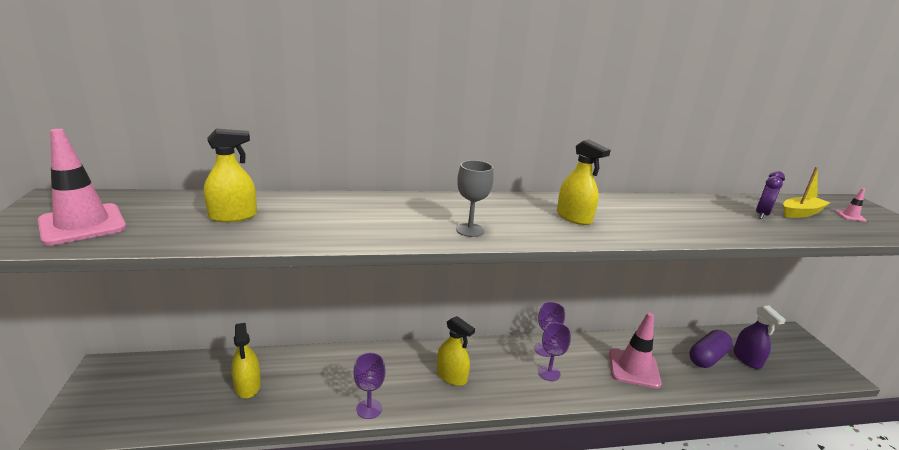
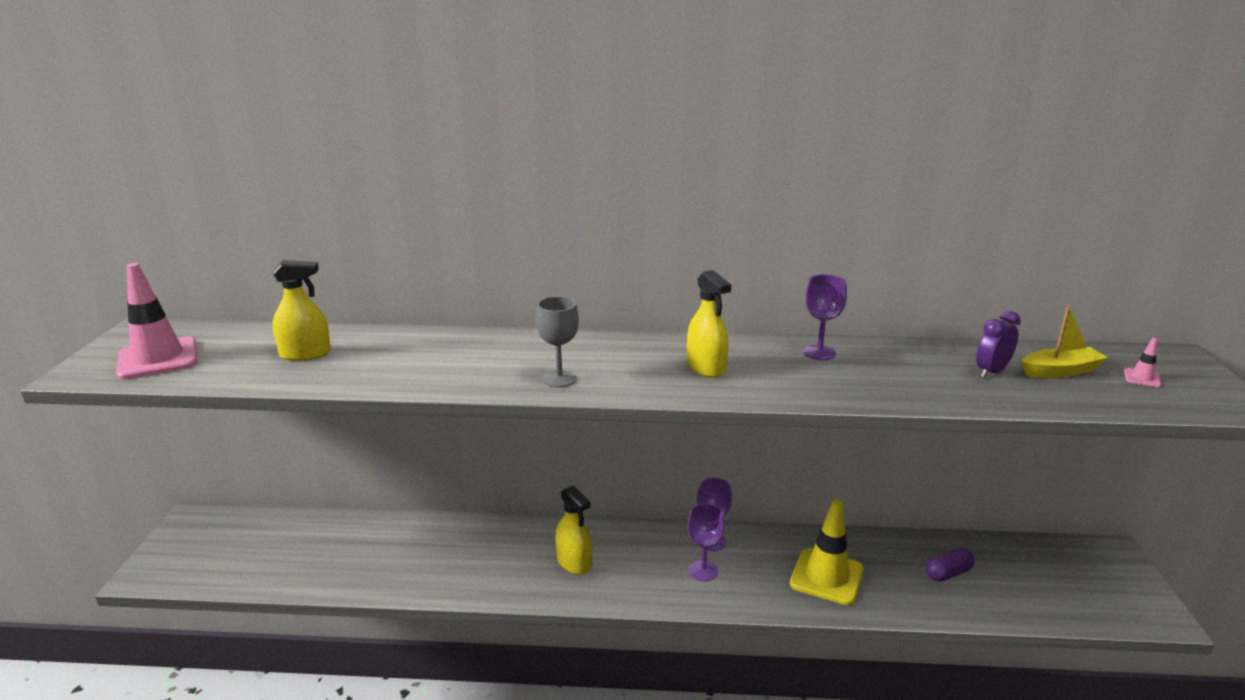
camera: 15 degrees right, 0 degrees up
yellow spray bottle [231,323,261,398] -> none
purple goblet [353,353,386,419] -> purple goblet moved to [803,275,847,360]
pink traffic cone [609,312,661,388] -> yellow traffic cone [790,499,864,605]
purple capsule [689,330,733,368] -> purple capsule [926,548,975,582], size x0.66
purple spray bottle [733,305,786,369] -> none

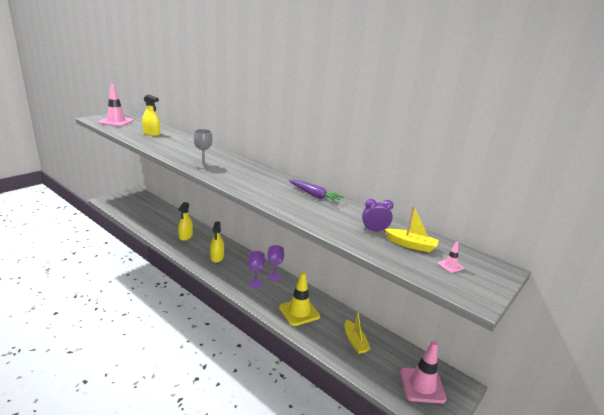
camera: 35 degrees right, 0 degrees up
yellow spray bottle [687,270,731,378] -> yellow spray bottle moved to [178,202,193,241]
purple goblet [803,275,847,360] -> purple carrot [289,180,344,202]
purple capsule [926,548,975,582] -> yellow boat [345,310,371,354]
none -> pink traffic cone [400,341,446,403]

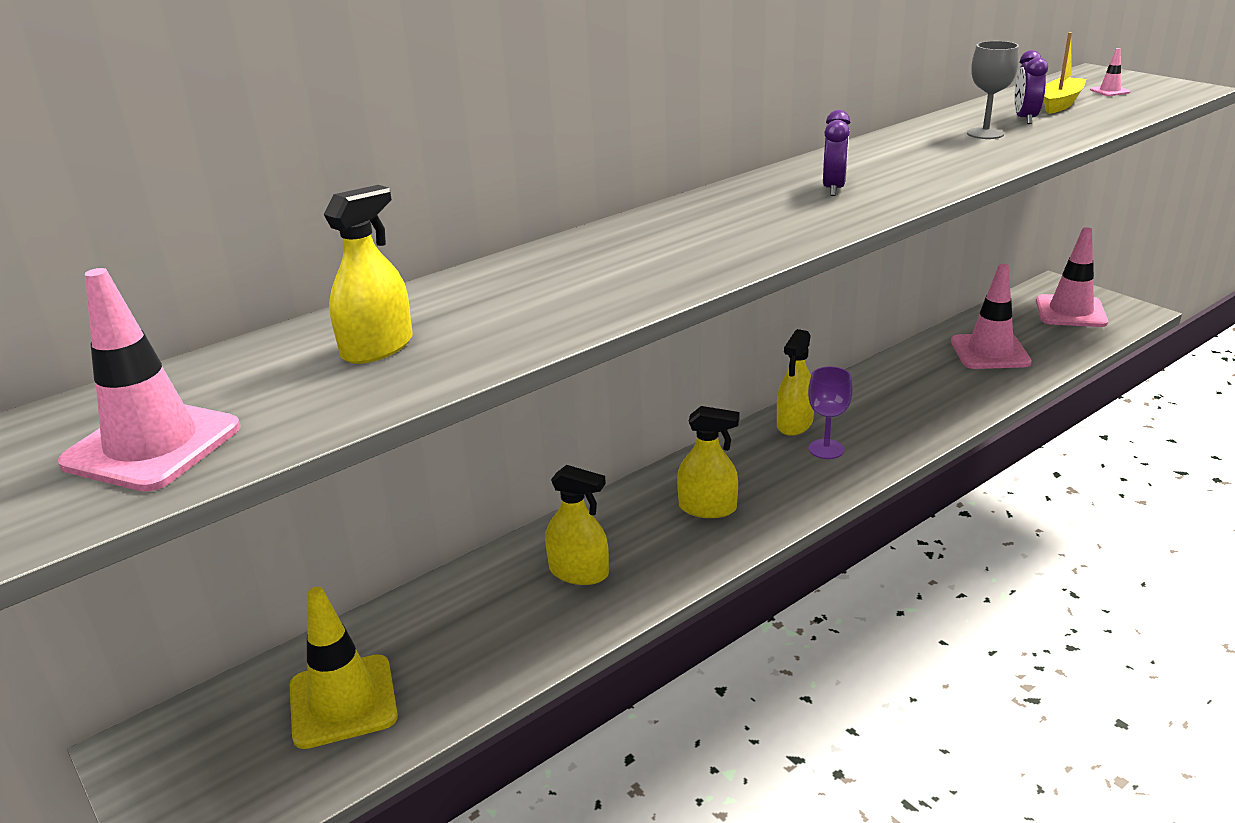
camera: 75 degrees left, 5 degrees up
grey goblet [194,129,212,169] -> grey goblet moved to [967,41,1019,139]
purple goblet [267,245,284,281] -> yellow spray bottle [777,329,814,436]
yellow traffic cone [279,272,320,326] -> yellow traffic cone moved to [290,587,398,749]
purple carrot [289,180,344,202] -> none
yellow boat [345,310,371,354] -> pink traffic cone [951,264,1032,369]
none -> purple clock [823,110,851,196]

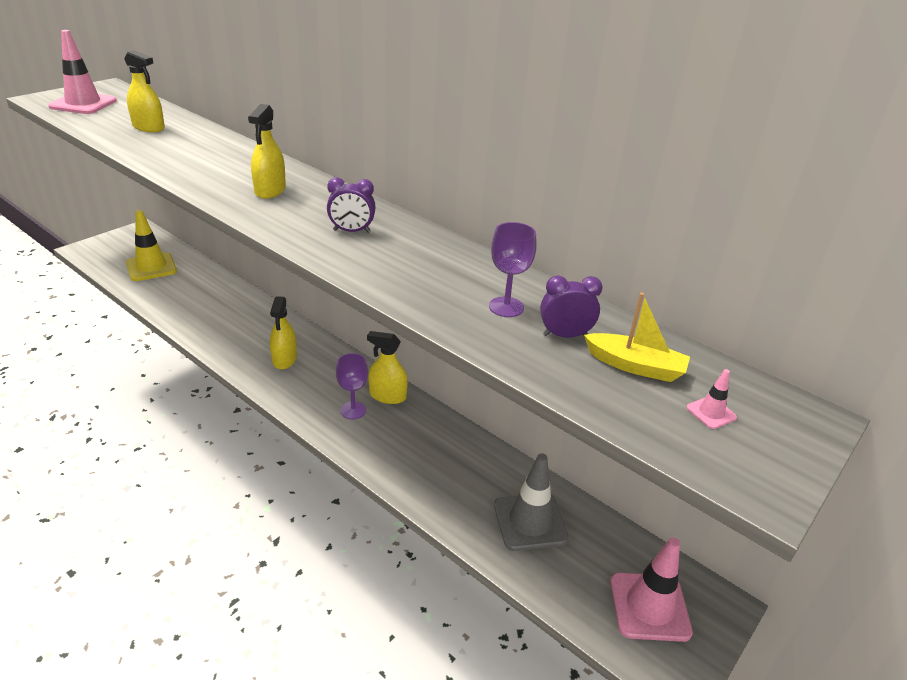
camera: 75 degrees right, 5 degrees up
yellow spray bottle [545,465,609,585] -> yellow spray bottle moved to [248,104,286,199]
pink traffic cone [951,264,1032,369] -> grey traffic cone [494,453,569,551]
grey goblet [967,41,1019,139] -> purple goblet [489,222,537,317]

